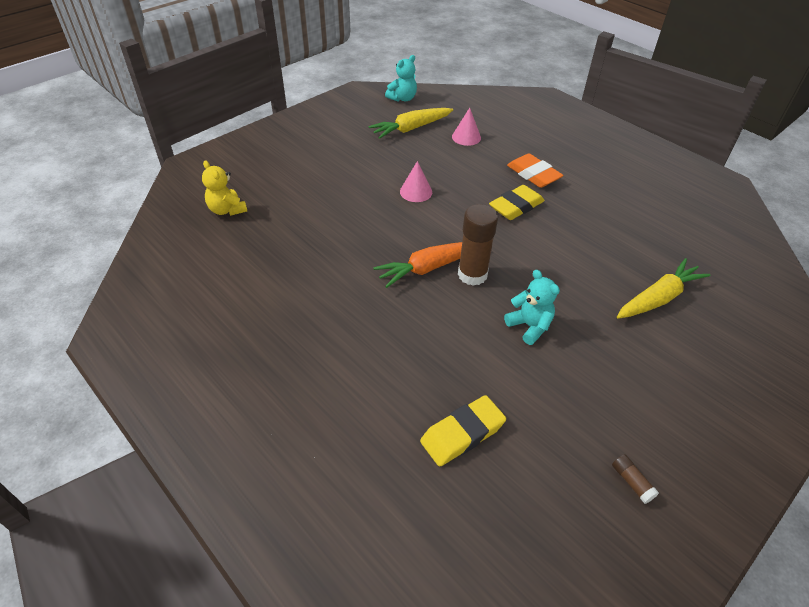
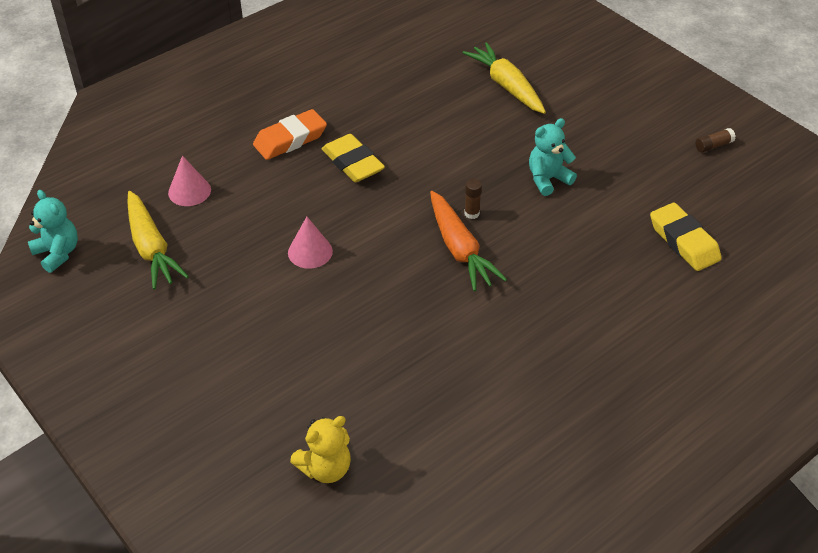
camera: 85 degrees left, 0 degrees up
brown glue stick [458,204,498,286] -> brown glue stick [464,179,482,219], size x0.45

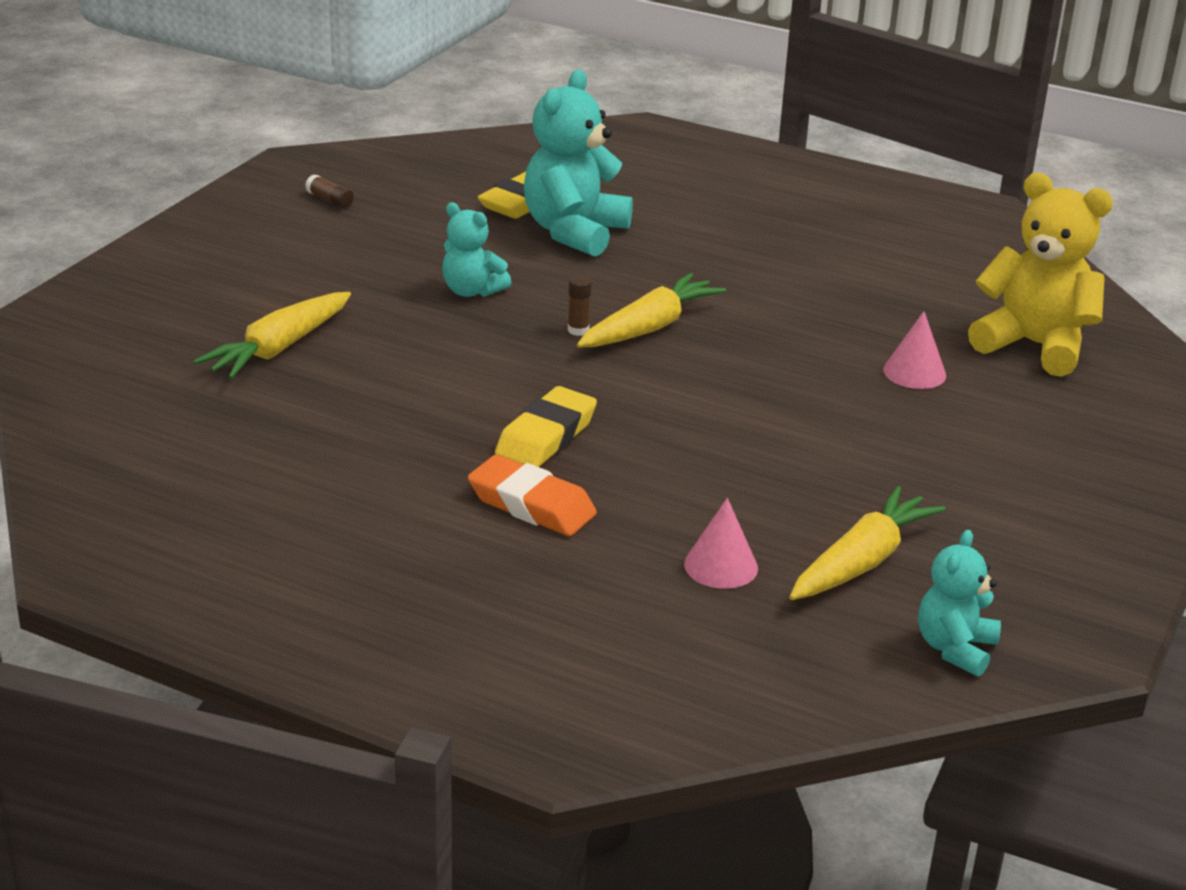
camera: 115 degrees left, 15 degrees down
pink cone [288,217,333,269] -> pink cone moved to [883,311,946,389]
yellow teddy bear [290,416,351,483] -> yellow teddy bear [968,173,1113,377], size x1.76
orange carrot [430,191,507,291] -> yellow carrot [577,273,726,347]
none -> turquoise teddy bear [524,70,633,257]

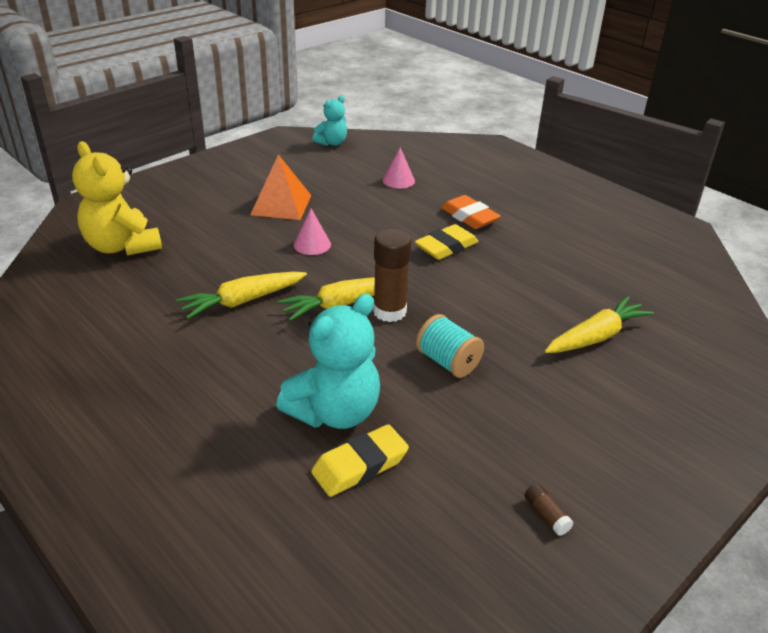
camera: 160 degrees left, 5 degrees up
turquoise teddy bear [442,202,511,297] -> turquoise spool [416,314,484,378]
brown glue stick [568,275,592,336] -> brown glue stick [373,229,411,322], size x2.24
yellow carrot [789,486,946,600] -> yellow carrot moved to [176,272,307,319]
pink cone [883,311,946,389] -> pink cone moved to [294,209,331,255]
none -> orange pyramid [250,154,311,220]

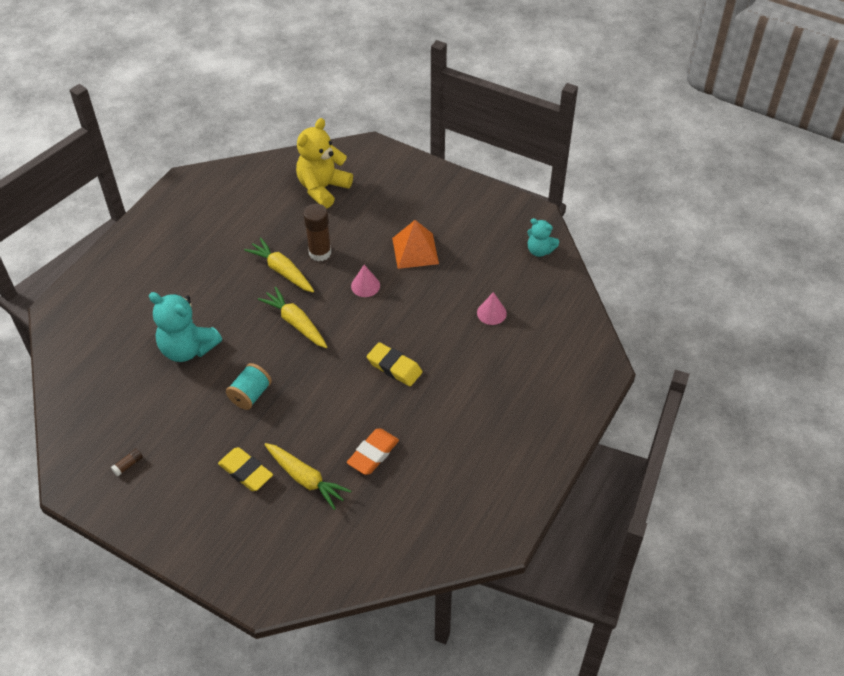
camera: 75 degrees right, 15 degrees up
yellow eraser [311,424,409,497] -> yellow eraser moved to [218,447,273,491]
brown glue stick [373,229,411,322] -> brown glue stick moved to [303,204,331,261]
orange eraser [441,195,501,229] -> orange eraser moved to [347,429,399,475]

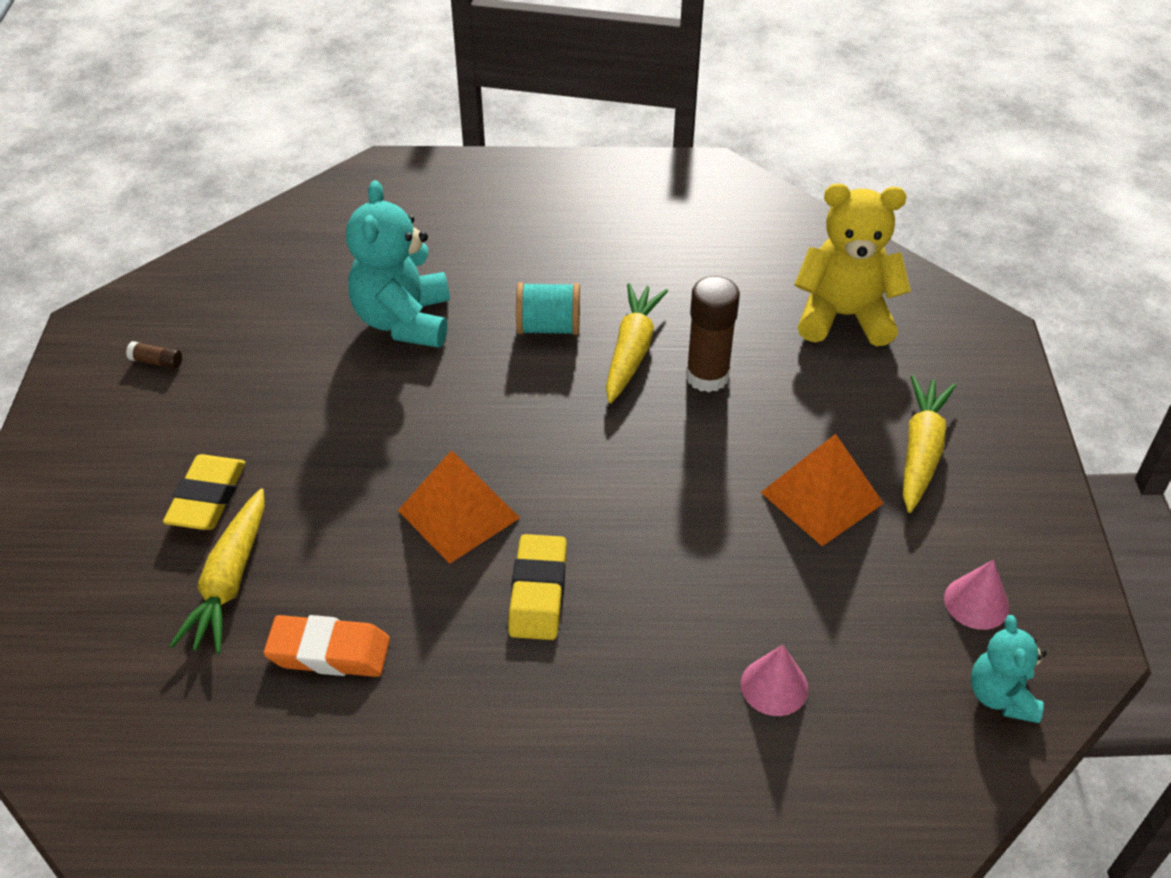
camera: 60 degrees right, 5 degrees down
turquoise spool [226,363,272,410] -> turquoise spool moved to [516,282,580,335]
yellow carrot [258,287,327,348] -> yellow carrot moved to [903,375,956,513]
pink cone [351,265,380,297] -> pink cone moved to [944,560,1009,630]
none -> orange pyramid [398,450,520,564]

